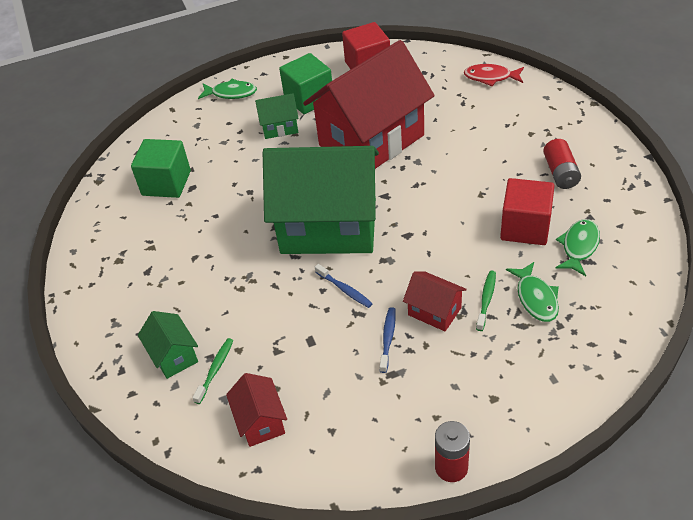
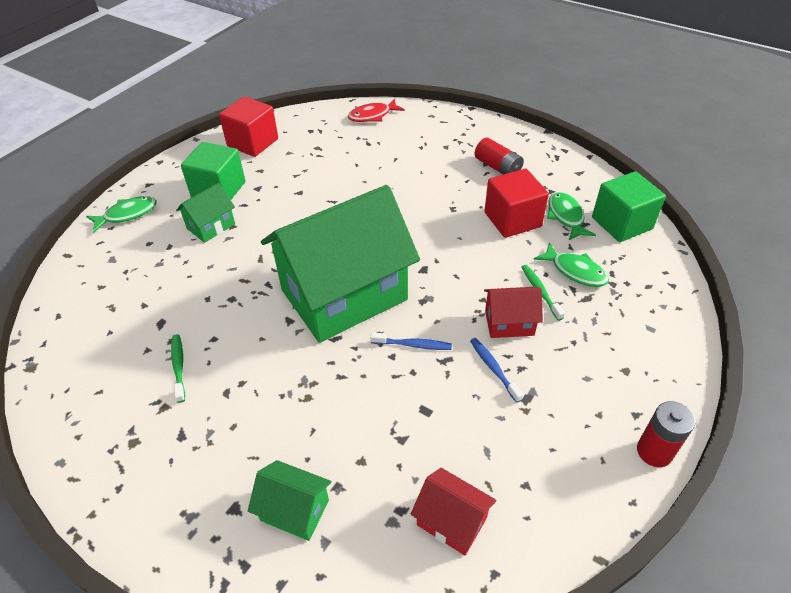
camera: 40 degrees left, 0 degrees up
green cube [131,139,191,198] -> green cube moved to [592,171,666,242]
green toothbrush [192,338,234,404] -> green toothbrush moved to [171,334,185,403]
red house [303,40,435,169] -> none

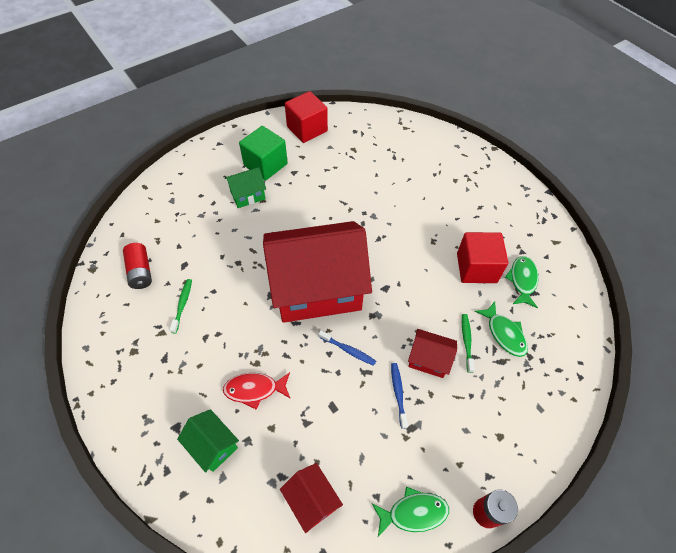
camera: 20 degrees right, 10 degrees up
green fish [86,196,157,233] -> green fish moved to [372,487,449,537]
green house [261,185,420,343] -> red house [263,221,372,323]
red fish [348,99,405,122] -> red fish moved to [223,372,291,410]
red battery [474,137,524,175] -> red battery moved to [123,243,152,289]
green cube [592,171,666,242] -> none

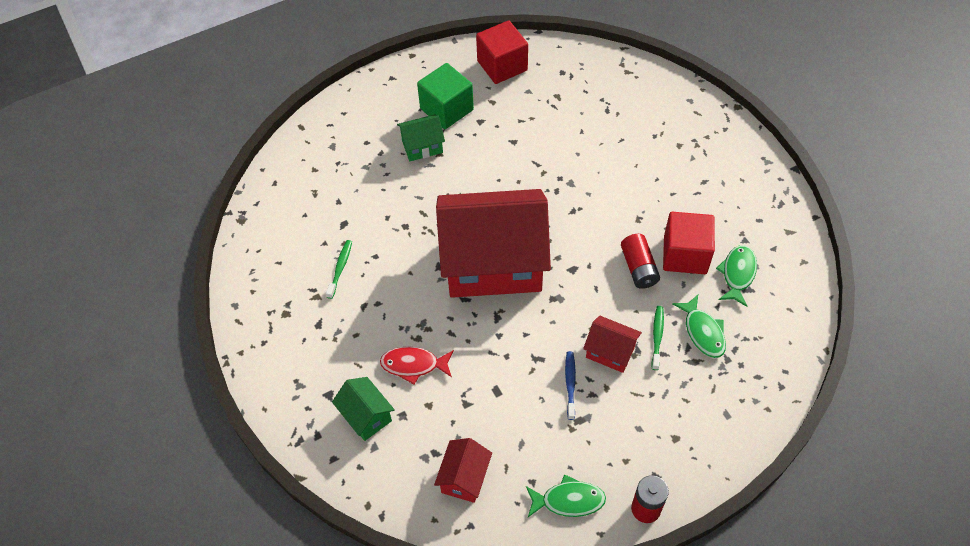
camera: 10 degrees right, 0 degrees up
red battery [123,243,152,289] -> red battery moved to [621,234,660,289]
red house [280,463,343,533] -> red house turned 45 degrees clockwise [434,438,492,503]
blue toothbrush [318,330,376,366] -> none

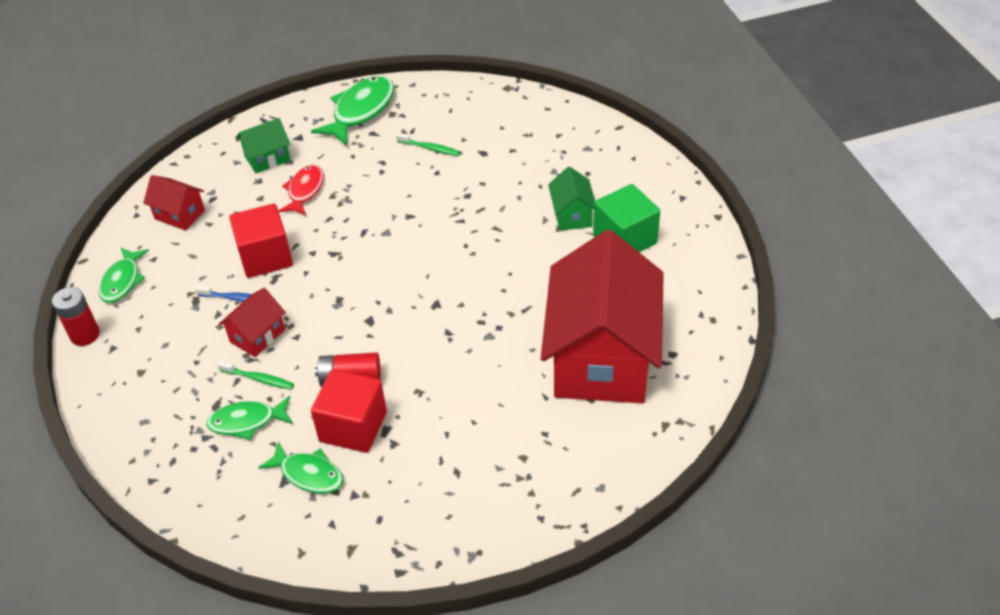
camera: 100 degrees right, 10 degrees down
red house [436,189,551,298] -> red house moved to [541,230,664,403]
red cube [476,20,528,84] -> red cube moved to [229,204,293,278]
none -> green fish [311,76,394,146]

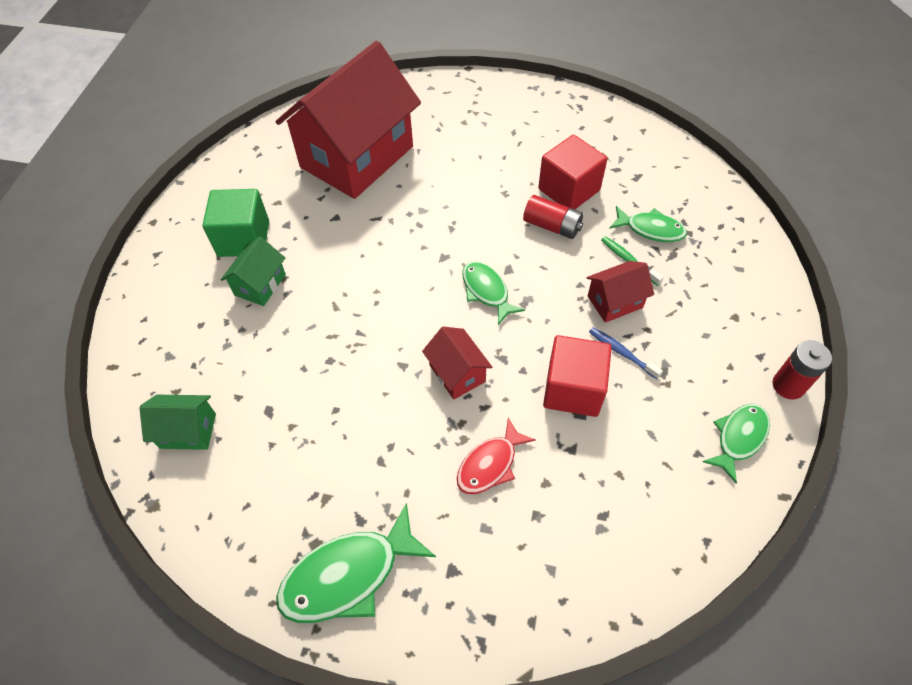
camera: 150 degrees left, 10 degrees up
red house [143,175,205,231] -> red house moved to [422,327,492,399]
green house [236,118,291,173] -> green house moved to [139,395,216,450]
green fish [258,441,344,494] -> green fish moved to [462,261,525,325]
green toothbrush [396,132,460,156] -> none

